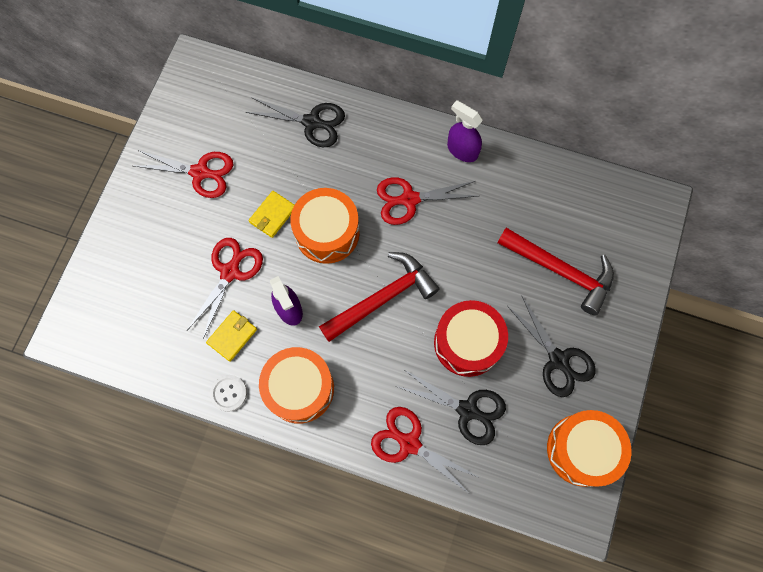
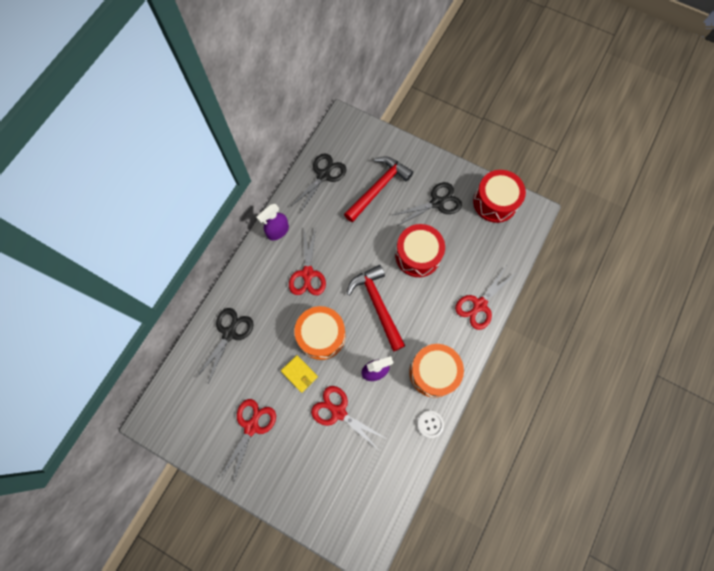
camera: 80 degrees left, 0 degrees up
yellow wallet [206,310,257,362] -> none
black scissors [396,370,506,445] -> black scissors moved to [290,153,346,213]
orange drum [547,410,631,487] -> red drum [473,170,526,223]

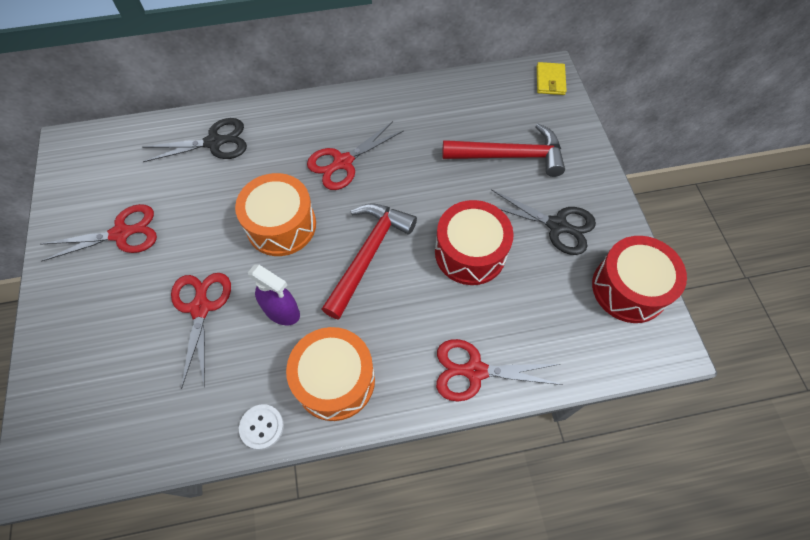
camera: 50 degrees right, 10 degrees down
purple spray bottle [256,204,289,240] -> none
yellow wallet [281,355,318,393] -> yellow wallet moved to [537,62,567,95]
black scissors [290,153,346,213] -> none

